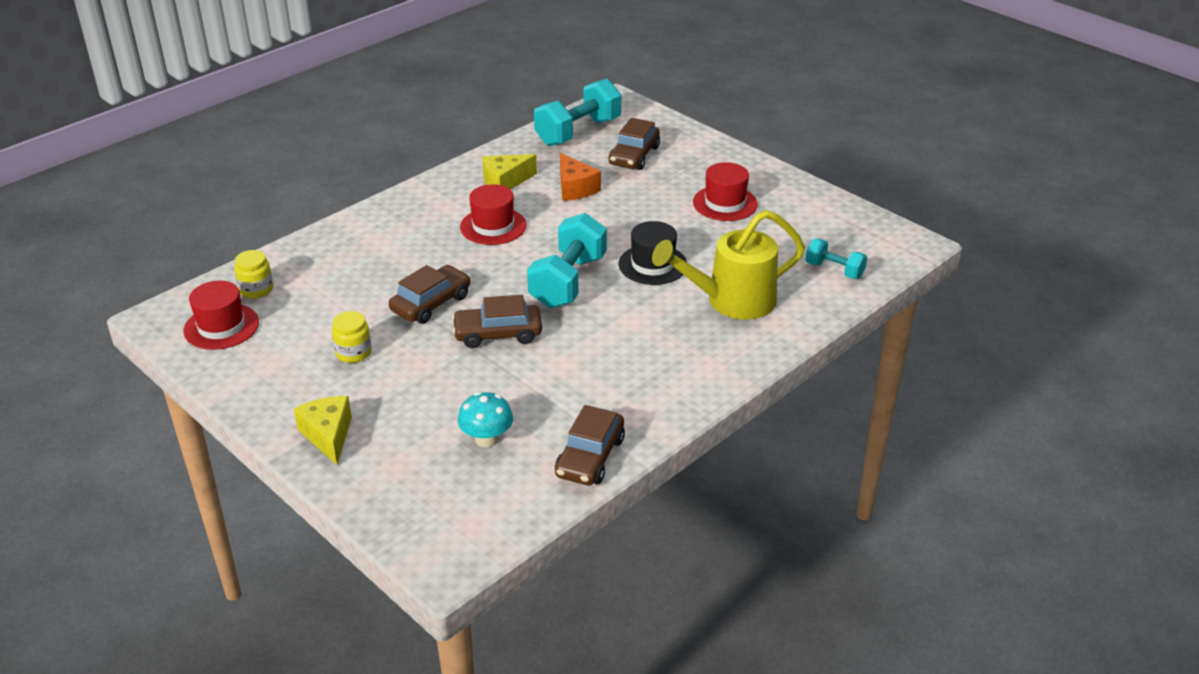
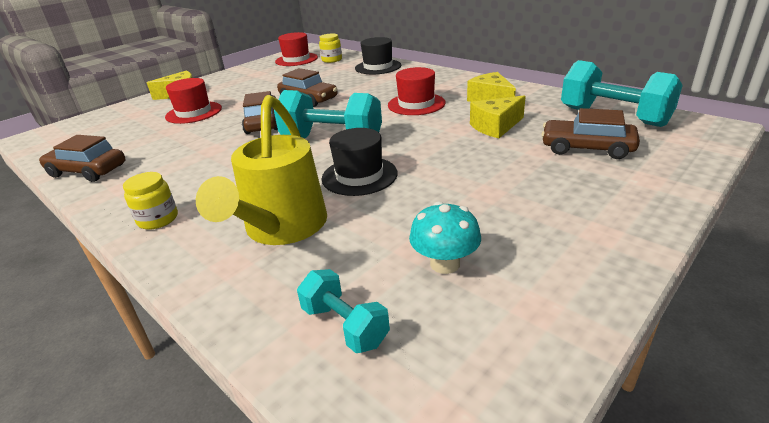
camera: 90 degrees right, 5 degrees down
yellow jar [332,311,372,363] -> yellow jar moved to [123,172,178,230]
turquoise mushroom [458,392,513,447] -> turquoise mushroom moved to [409,202,481,274]
orange cheese [560,153,601,201] -> yellow cheese [470,95,526,138]
yellow watering can [652,210,805,320] -> yellow watering can turned 150 degrees counterclockwise [196,95,327,245]
red hat [693,162,758,221] -> red hat moved to [165,78,222,124]
turquoise dumbbell [806,239,867,279] -> turquoise dumbbell turned 75 degrees counterclockwise [297,269,390,353]
none -> black hat [355,37,401,74]

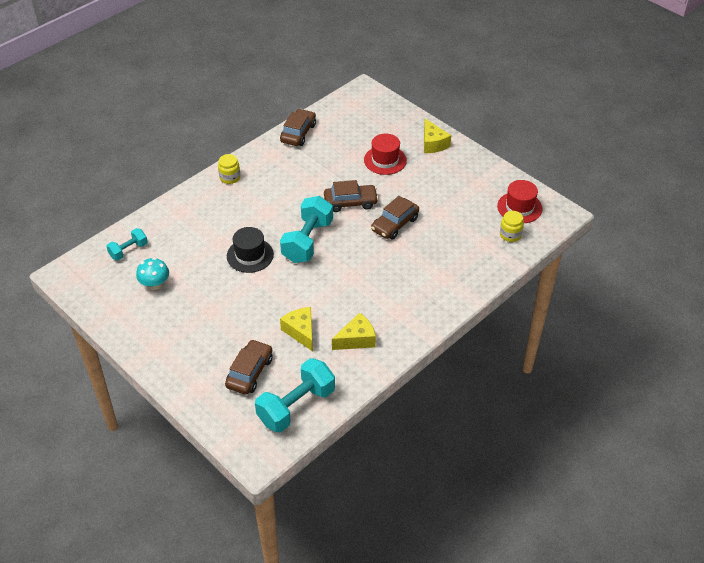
camera: 90 degrees right, 15 degrees up
yellow watering can [196,95,327,245] -> none
black hat [355,37,401,74] -> none
red hat [388,67,446,115] -> none

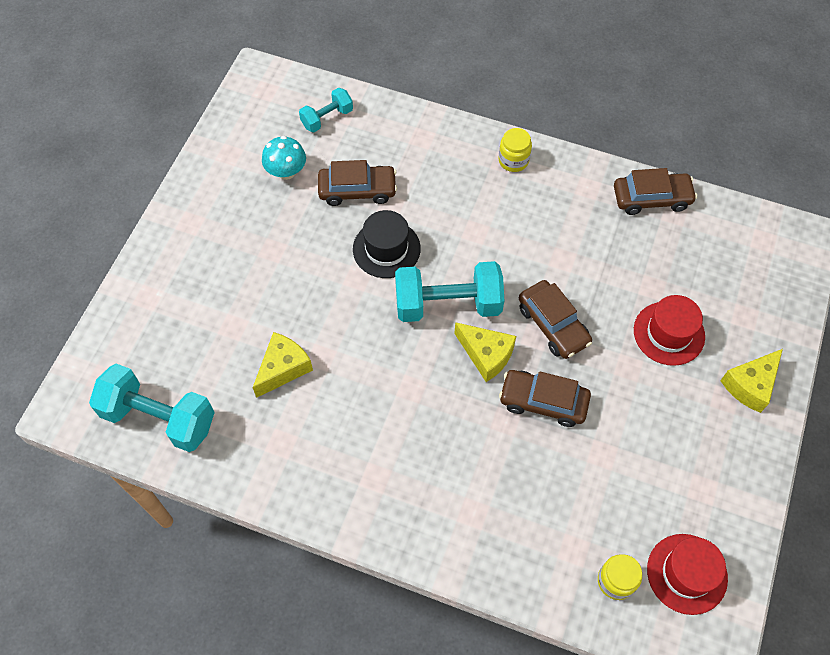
camera: 65 degrees right, 15 degrees up
turquoise dumbbell [106,228,148,260] -> turquoise dumbbell turned 60 degrees counterclockwise [299,87,353,133]
brown car [225,339,272,395] -> brown car moved to [318,160,397,206]
yellow cheese [332,313,376,350] -> yellow cheese moved to [454,322,516,382]

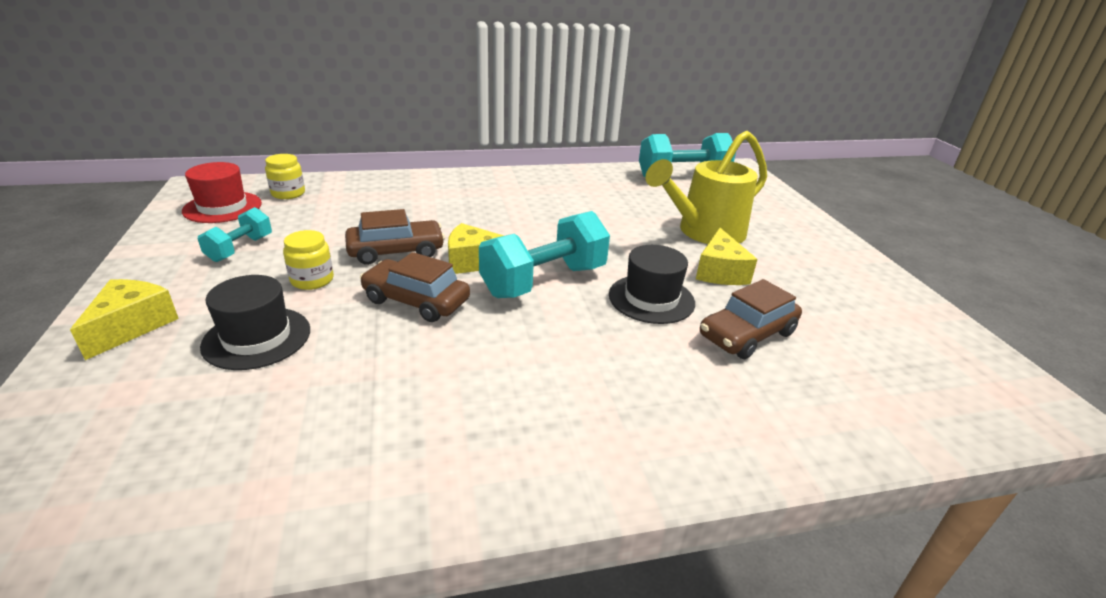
camera: 145 degrees right, 30 degrees down
yellow cheese [253,332,313,398] -> yellow cheese moved to [696,228,758,285]
turquoise mushroom [262,136,306,180] -> none
turquoise dumbbell [299,87,353,133] -> turquoise dumbbell moved to [198,207,272,262]
yellow jar [499,128,532,172] -> yellow jar moved to [283,230,334,290]
brown car [614,168,697,215] -> none
red hat [634,295,705,366] -> black hat [200,275,310,370]
none -> yellow watering can [645,131,767,244]

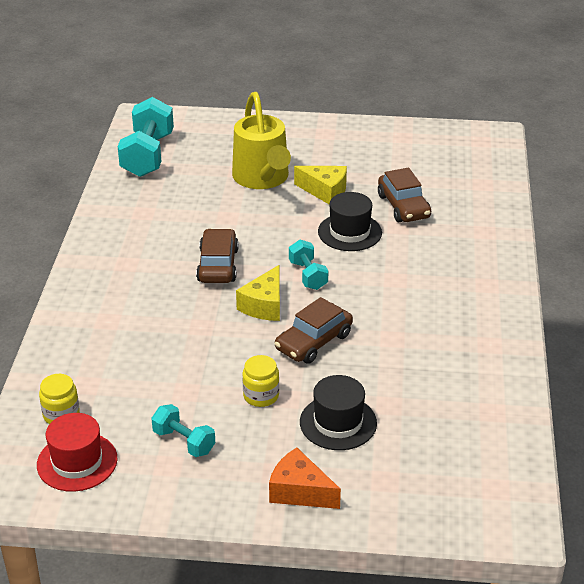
camera: 70 degrees left, 5 degrees up
yellow cheese [70,279,179,360] -> orange cheese [269,448,341,509]
brown car [345,209,445,265] -> brown car moved to [196,229,239,283]
turquoise dumbbell [479,211,610,298] -> turquoise dumbbell [289,240,328,290], size x0.55

